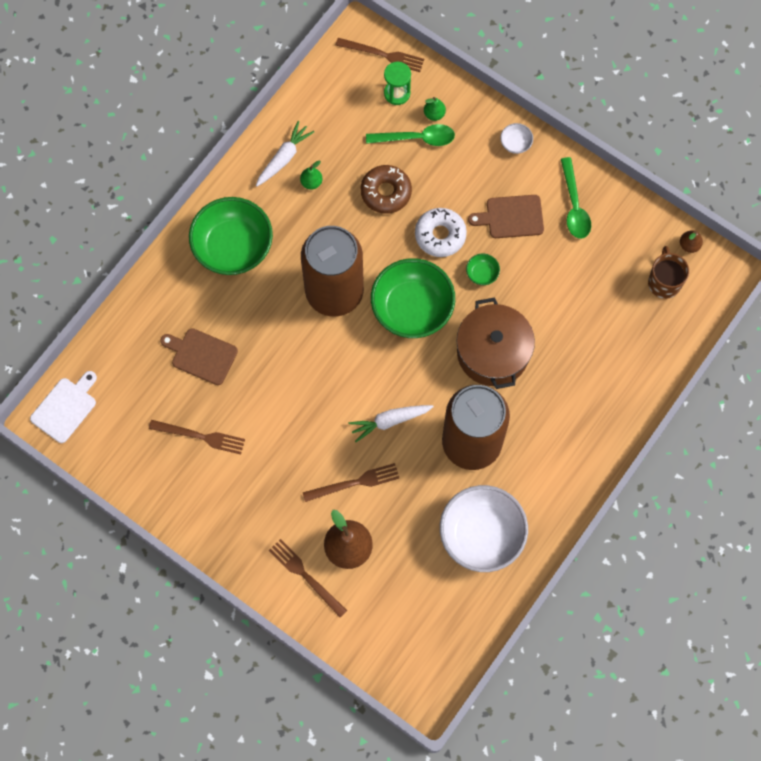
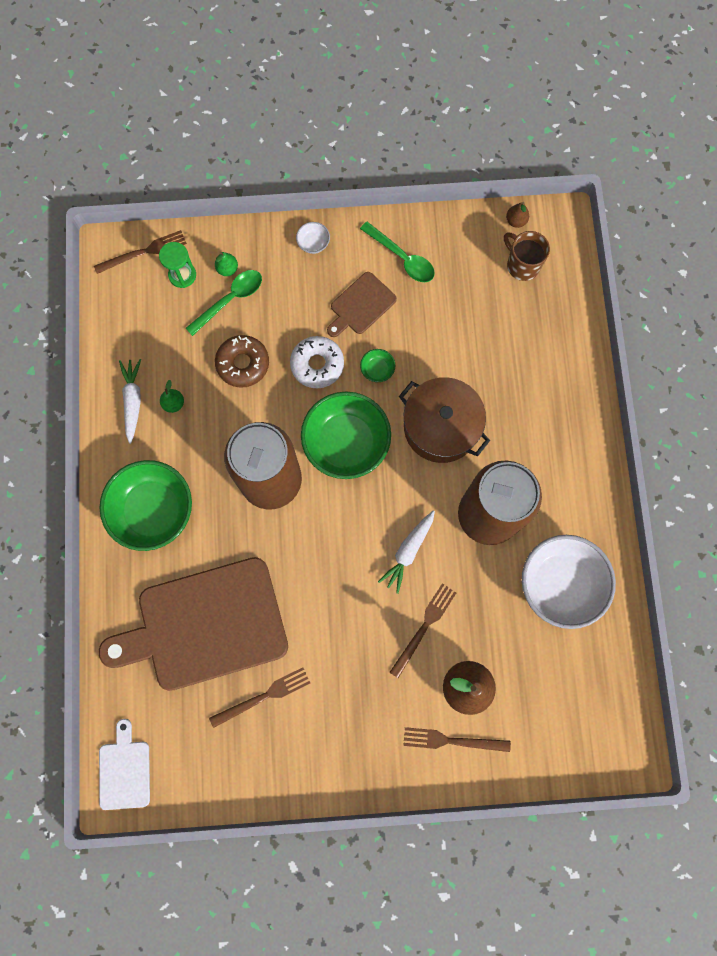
camera: 40 degrees left, 5 degrees up
brown cutting board [160,328,238,385] -> brown cutting board [99,557,288,691], size x2.19

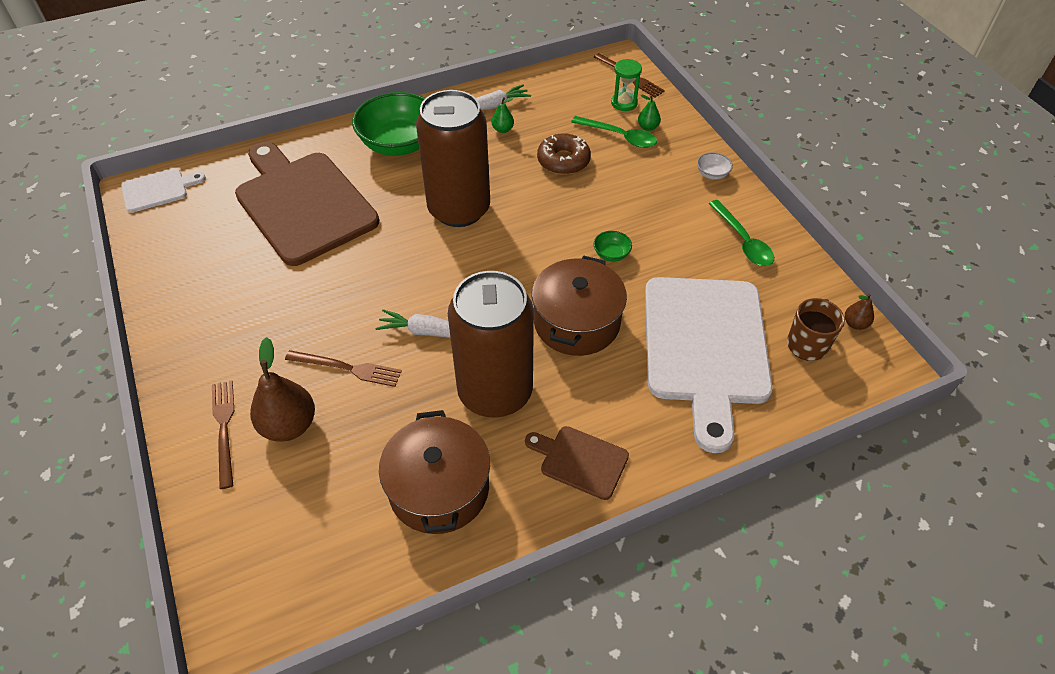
camera: 70 degrees right, 25 degrees down
brown fork [209,667,310,728] -> none
white donut [290,336,344,388] -> none
green bowl [301,392,391,479] -> none
brown cutting board [327,272,397,337] -> brown cutting board moved to [525,426,629,500]
green spoon [360,221,435,282] -> green spoon turned 45 degrees counterclockwise [708,200,774,266]
white bowl [522,535,616,629] -> brown pot [379,410,490,534]
none -> white cutting board [645,277,773,453]

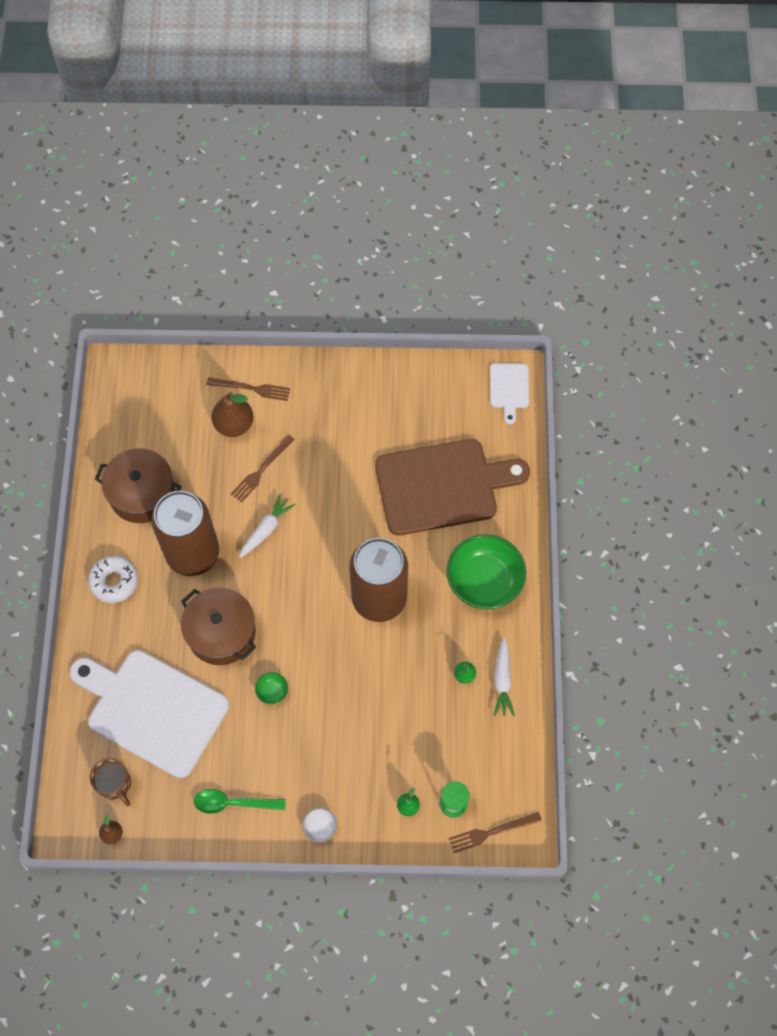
camera: 115 degrees right, 15 degrees up
brown cutting board [525,426,629,500] -> white donut [88,556,138,603]
brown donut [537,133,591,175] -> none
green spoon [571,116,657,148] -> none

